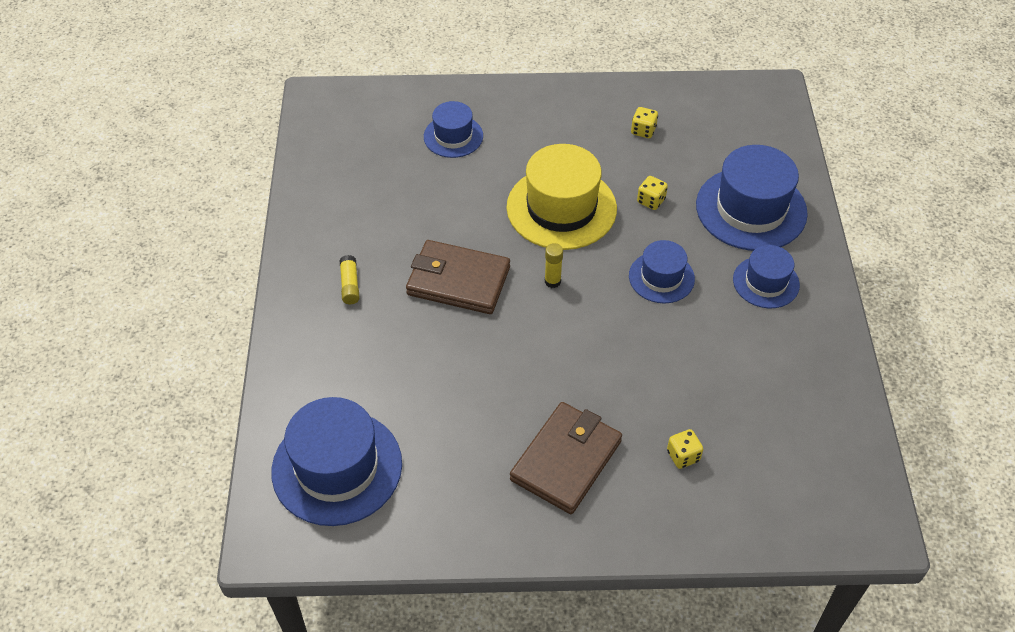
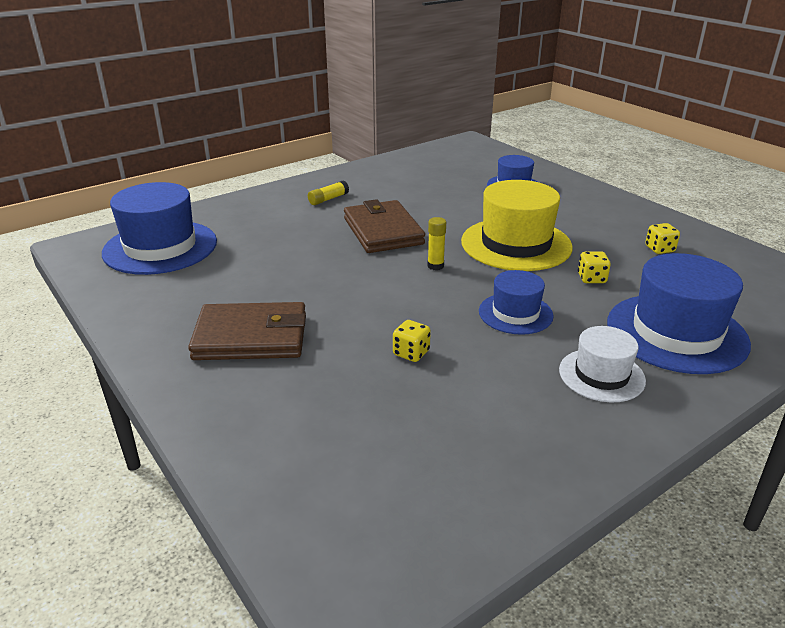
camera: 55 degrees right, 20 degrees down
yellow dice [667,429,703,469] -> yellow dice moved to [393,320,431,362]
blue hat [733,245,800,308] -> white hat [559,326,646,402]

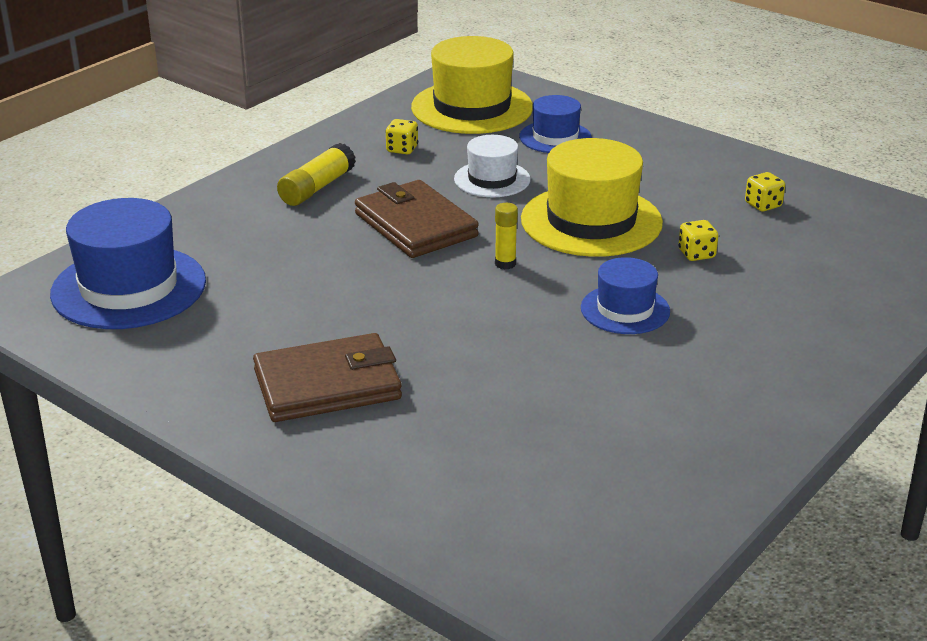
camera: 15 degrees left, 0 degrees up
yellow glue stick [308,180,349,205] -> yellow glue stick [277,143,356,206], size x1.54
yellow dice [393,320,431,362] -> yellow dice moved to [386,119,418,154]
white hat [559,326,646,402] -> white hat moved to [454,135,531,197]
blue hat [607,253,751,374] -> none
none -> yellow hat [411,36,533,134]

